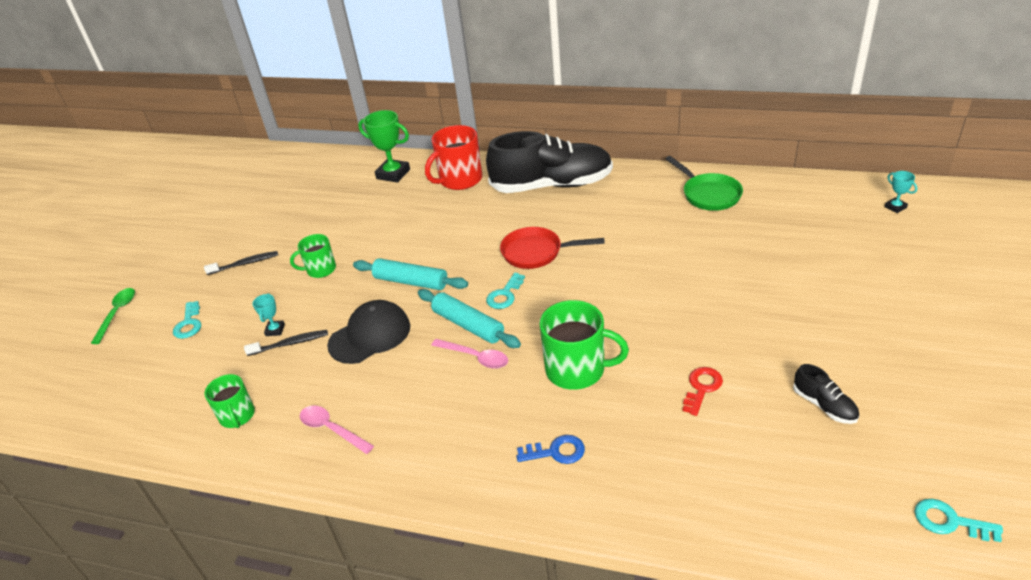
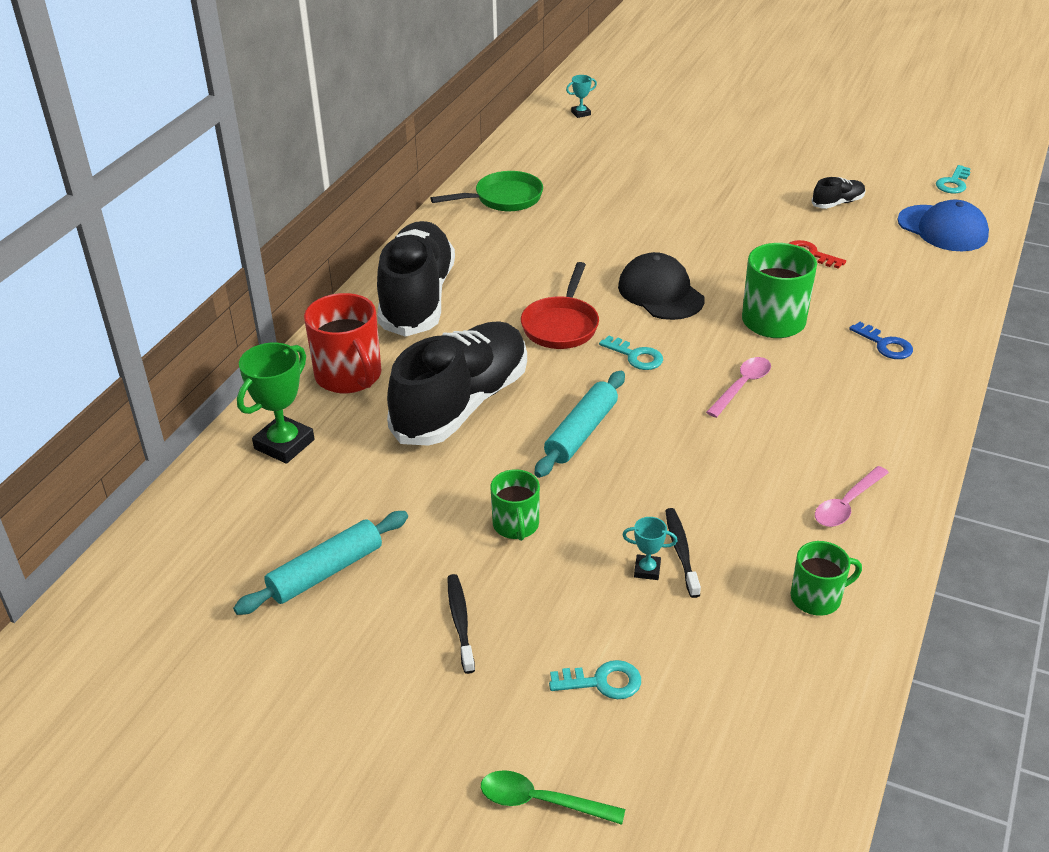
camera: 85 degrees left, 0 degrees up
black cap [327,300,410,364] -> black cap moved to [618,252,705,320]
turquoise rolling pin [418,289,521,348] -> turquoise rolling pin moved to [233,511,408,615]
blue key [516,435,585,464] -> blue key turned 135 degrees clockwise [849,322,913,359]
none -> black shoe [387,321,527,446]
none -> blue cap [897,200,989,251]

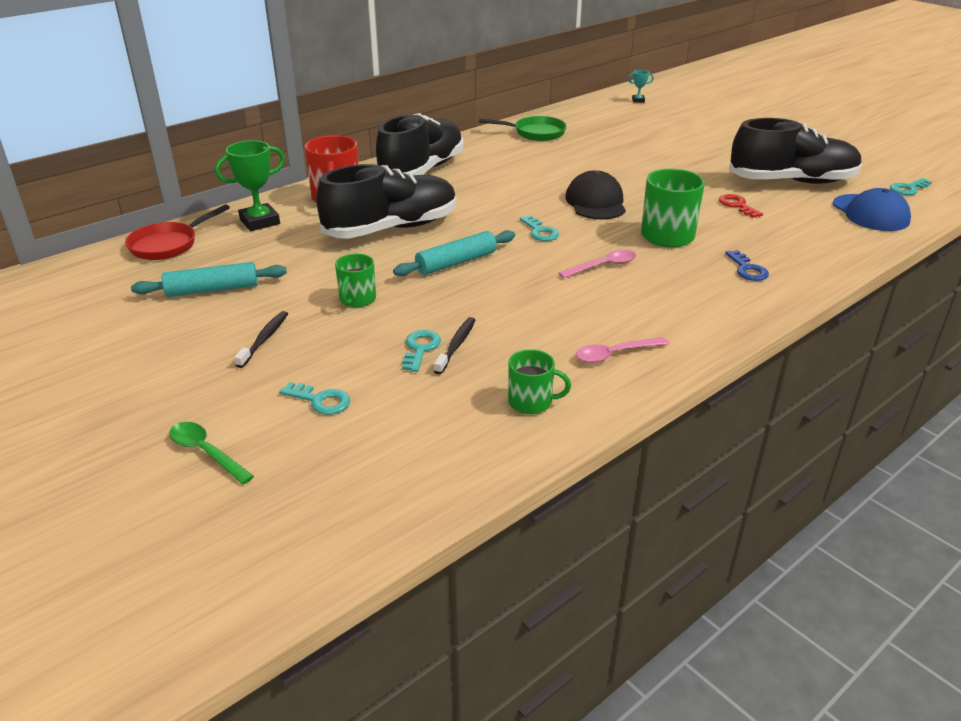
camera: 25 degrees right, 5 degrees down
red pan [521,262,599,349] -> red pan moved to [125,205,230,260]
turquoise trophy [622,517,677,580] -> turquoise key [402,330,441,372]
black shoe [812,177,866,209] -> black shoe [729,118,862,184], size x2.48

